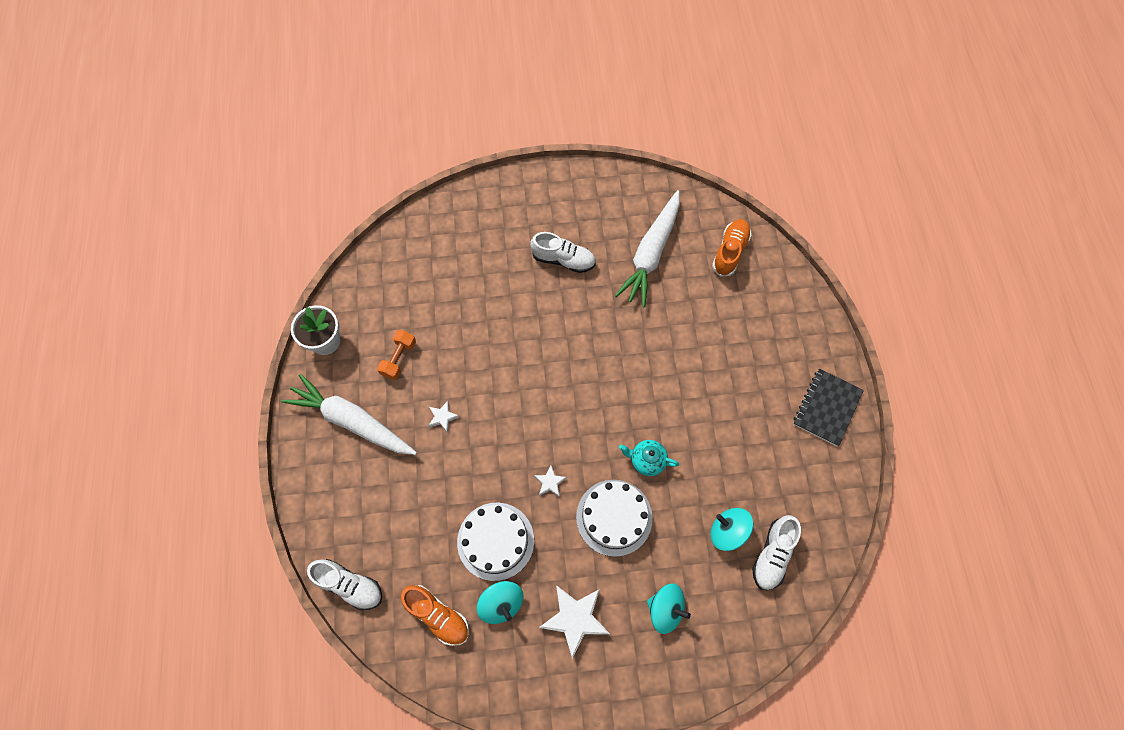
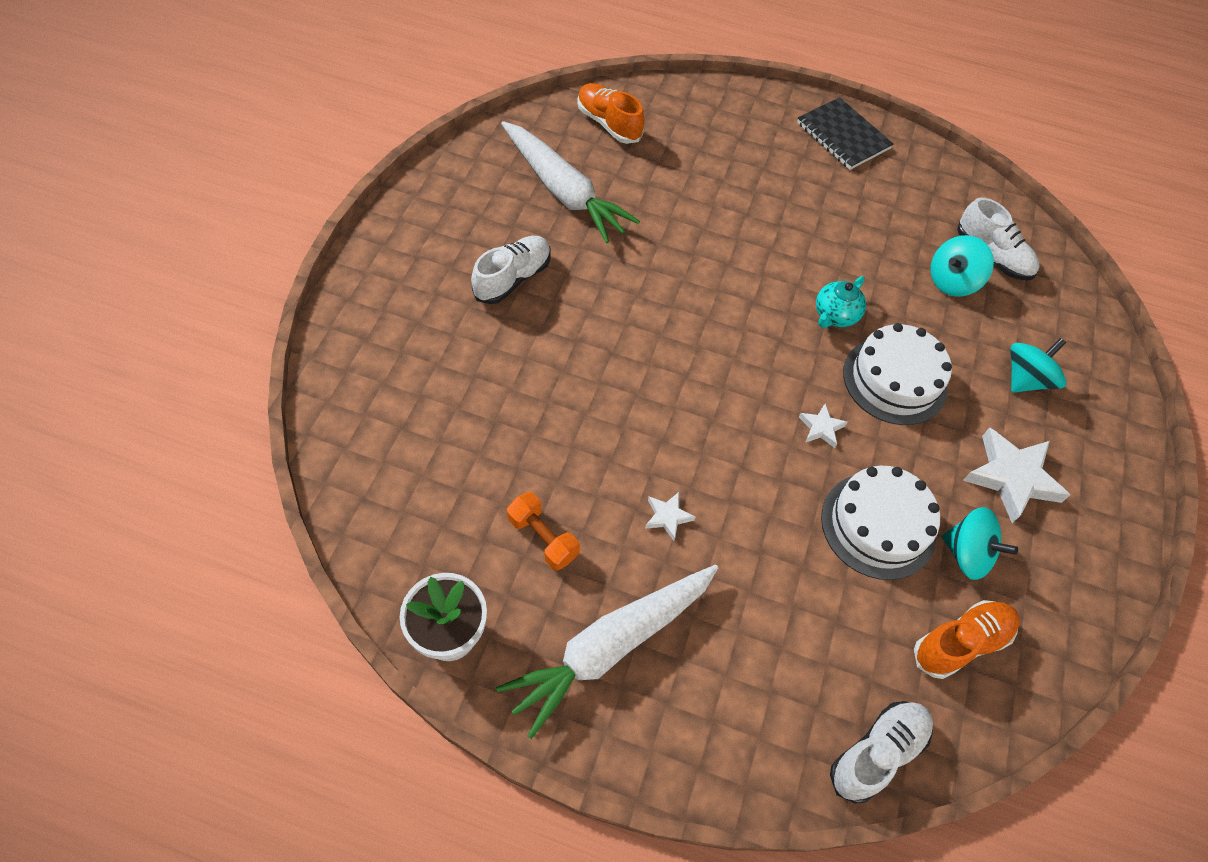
camera: 70 degrees left, 10 degrees down
turquoise spinning top [477,581,524,624] -> turquoise spinning top turned 45 degrees clockwise [942,507,1018,580]

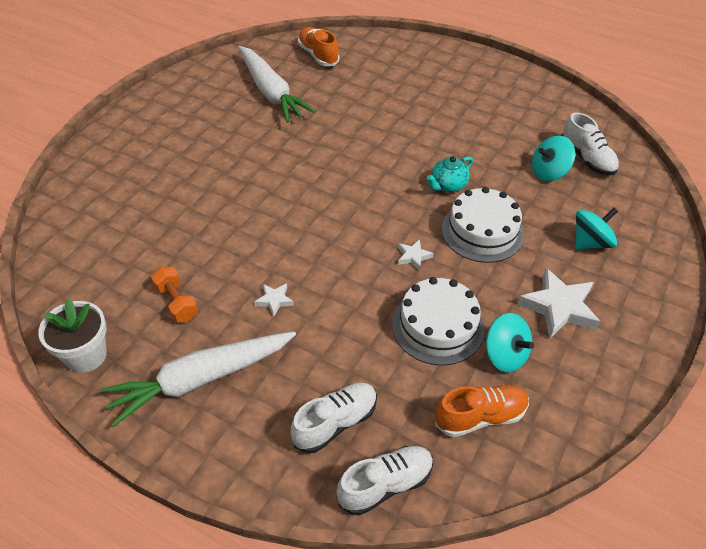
camera: 15 degrees right, 10 degrees down
white shoe [471,236,551,304] -> white shoe moved to [291,382,377,453]
black notebook [797,97,894,170] -> none

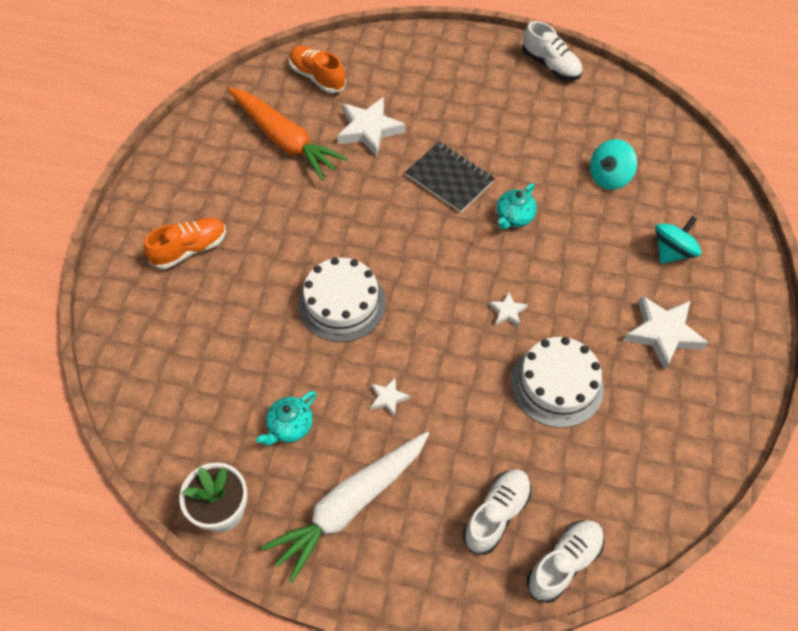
camera: 15 degrees left, 10 degrees up
orange dumbbell [151,267,198,323] -> turquoise teapot [256,391,316,445]
white carrot [238,46,316,123] -> orange carrot [227,87,348,180]
orange shoe [435,385,529,437] -> orange shoe moved to [144,218,226,269]
white cake [442,187,524,263] -> white cake moved to [298,257,386,342]
turquoise spinning top [486,313,534,373] -> none
white shoe [562,112,619,175] -> white shoe moved to [522,21,582,80]
none -> white star [337,97,405,157]
none -> black notebook [405,142,495,213]

